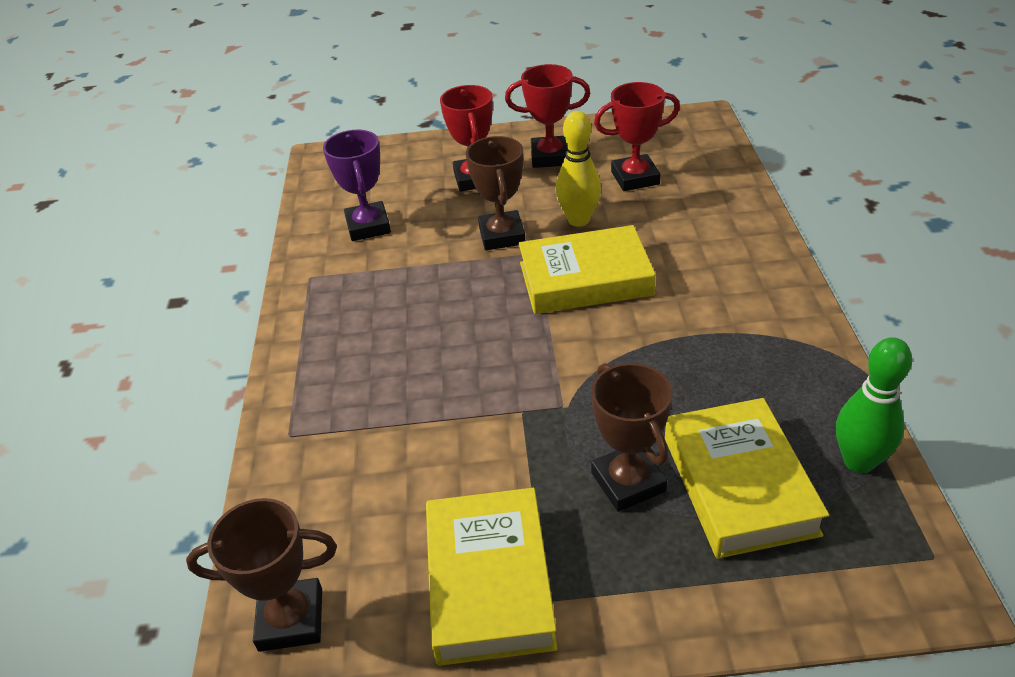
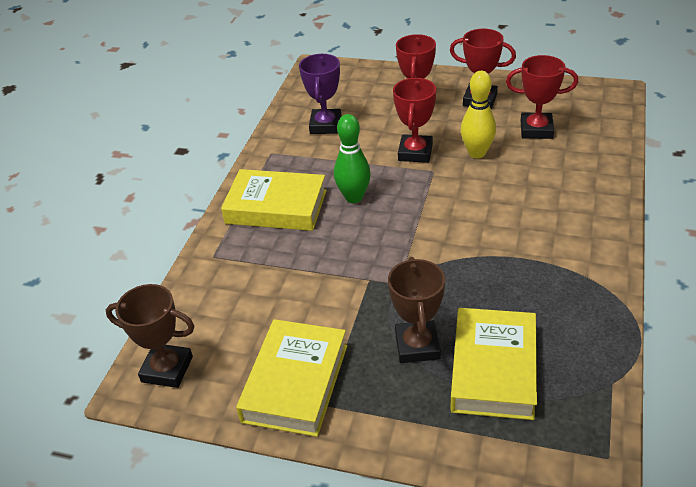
camera: 20 degrees right, 0 degrees up
brown trophy [466,136,525,250] -> red trophy [393,78,436,163]
yellow book [519,225,656,314] -> yellow book moved to [221,169,327,231]
green bowling pin [836,337,912,473] -> green bowling pin moved to [334,114,371,203]

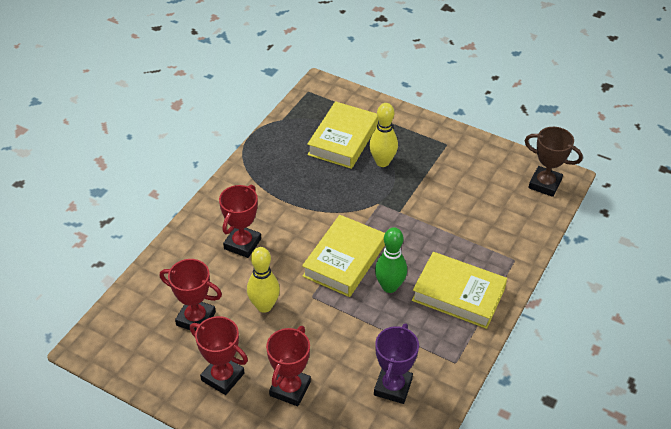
camera: 170 degrees left, 5 degrees up
yellow book [236,319,347,437] -> yellow book moved to [302,215,385,297]
brown trophy [388,257,445,363] -> yellow bowling pin [369,103,398,167]
red trophy [393,78,436,163] -> red trophy moved to [219,185,261,258]

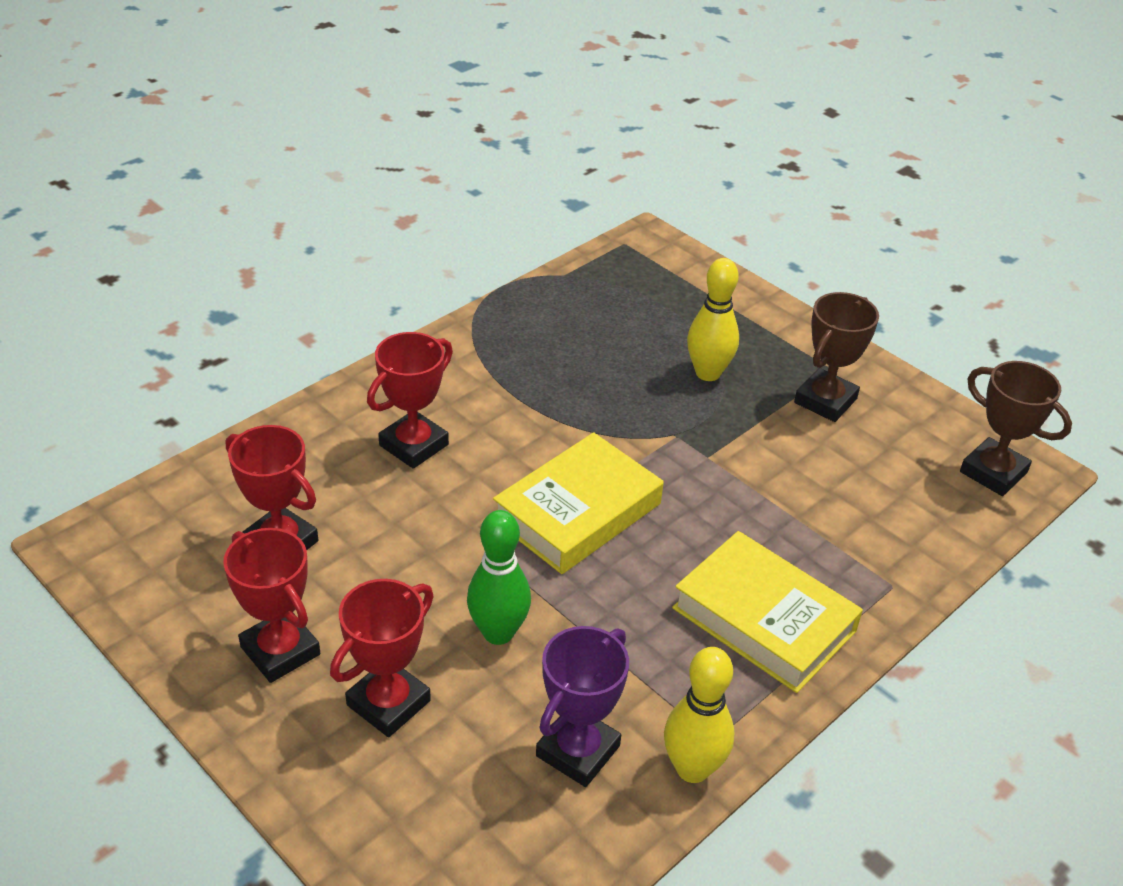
camera: 15 degrees right, 5 degrees down
yellow bowling pin [247,247,280,313] -> yellow bowling pin moved to [664,647,734,783]
yellow book [307,101,378,169] -> none
green bowling pin [375,227,407,293] -> green bowling pin moved to [467,510,531,645]
none -> brown trophy [794,292,879,422]

